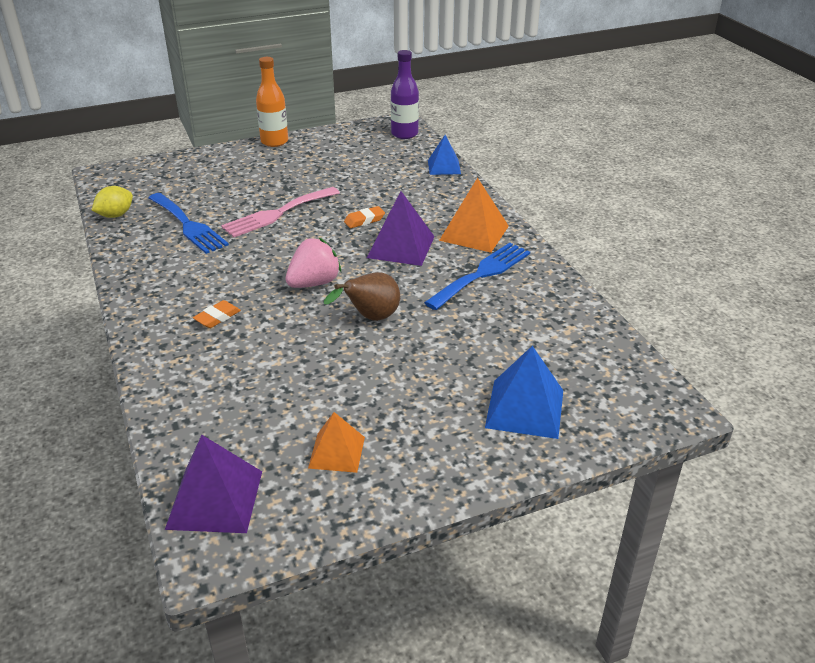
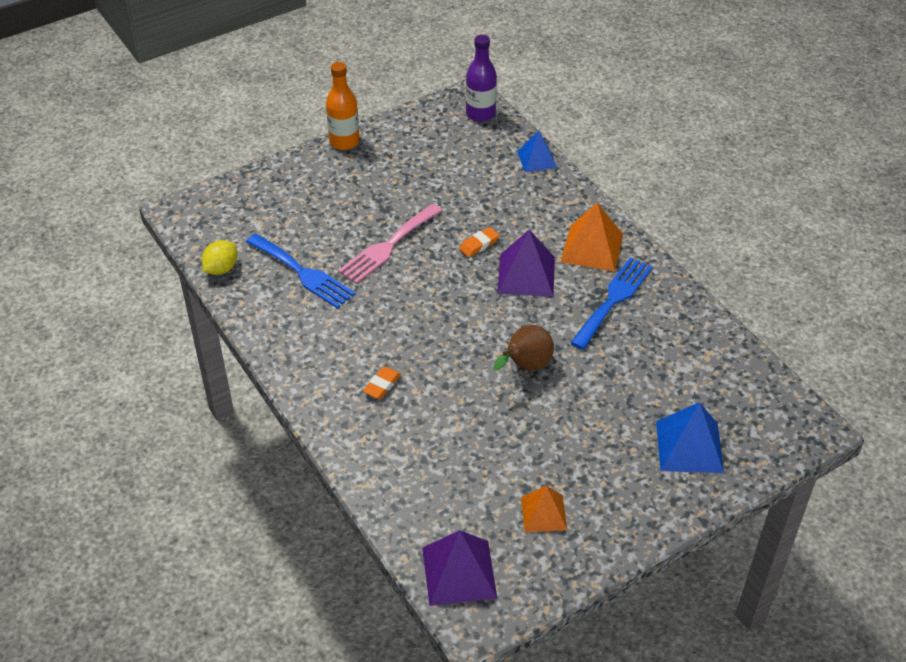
camera: 10 degrees left, 10 degrees up
pink strawberry [285,238,341,288] -> none

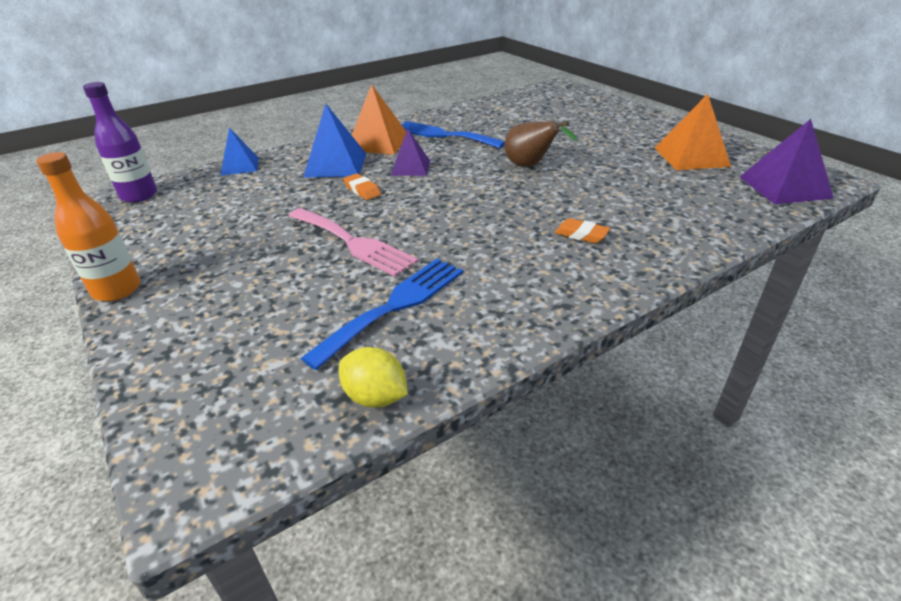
camera: 90 degrees left, 10 degrees down
purple pyramid [497,230,555,297] -> purple pyramid [391,129,430,176], size x0.65
orange pyramid [521,486,567,532] -> orange pyramid [655,94,731,170], size x1.54
blue pyramid [656,402,724,473] -> blue pyramid moved to [303,104,366,178]

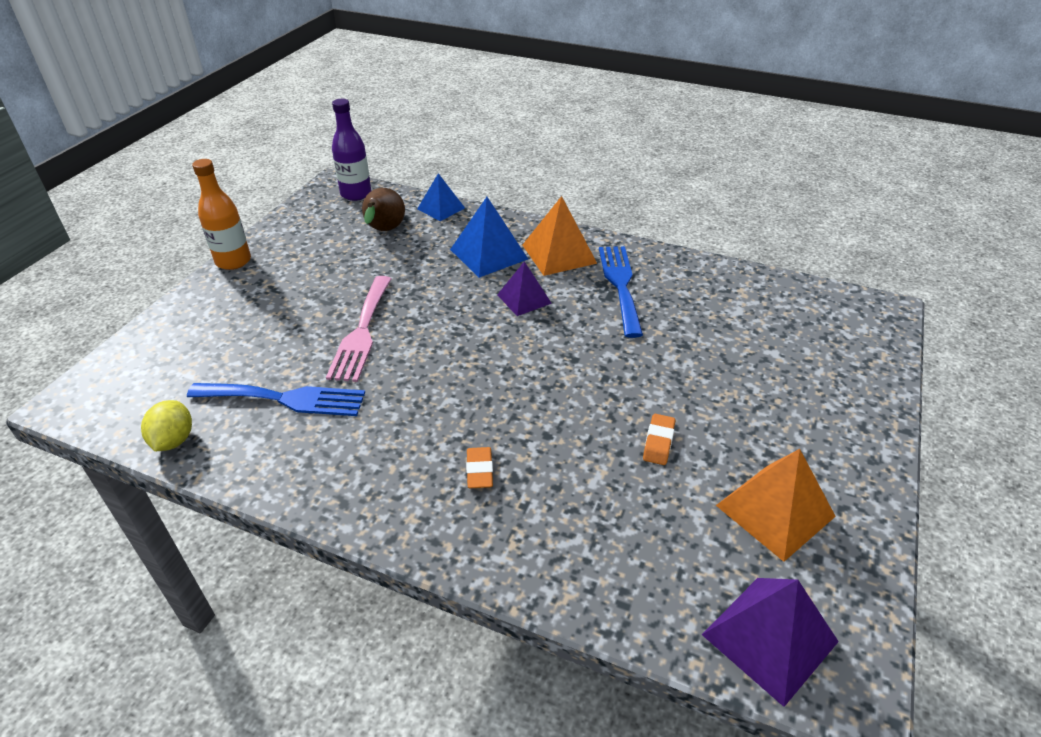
camera: 55 degrees right, 5 degrees up
orange eraser [343,173,381,200] -> orange eraser moved to [643,414,675,465]
brown pear [504,121,578,167] -> brown pear moved to [362,188,405,231]

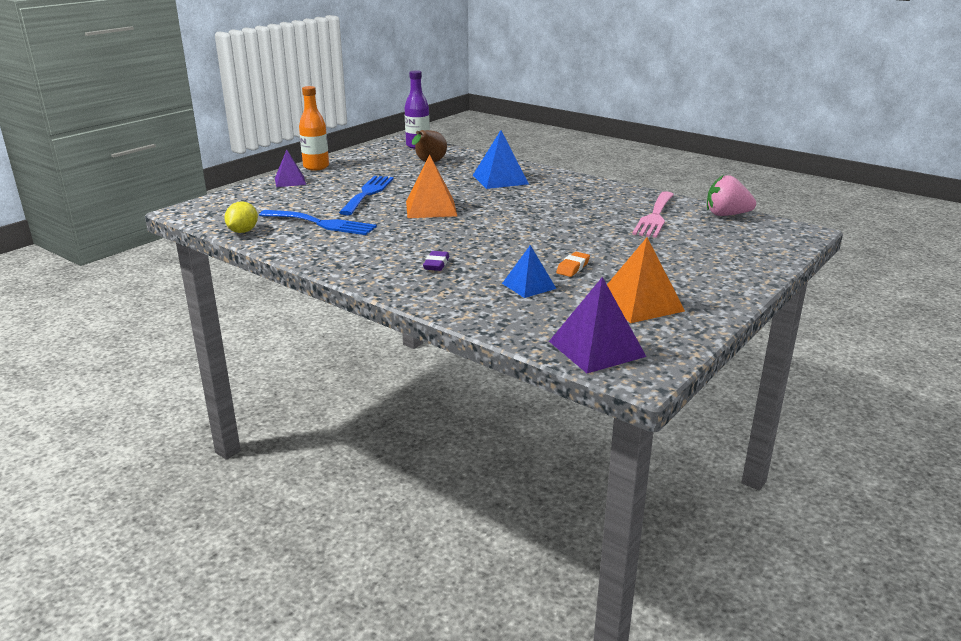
camera: 15 degrees right, 15 degrees down
pink fork [326,276,391,382] -> pink fork moved to [632,191,674,238]
blue pyramid [417,173,465,221] -> blue pyramid moved to [502,245,556,298]
orange eraser [466,447,493,488] -> purple eraser [423,251,449,271]
purple pyramid [497,261,552,316] -> purple pyramid moved to [275,150,306,187]
orange pyramid [522,196,597,276] -> orange pyramid moved to [406,155,457,218]
blue fork [599,246,643,338] -> blue fork moved to [339,176,394,215]
none -> pink strawberry [707,175,756,216]

